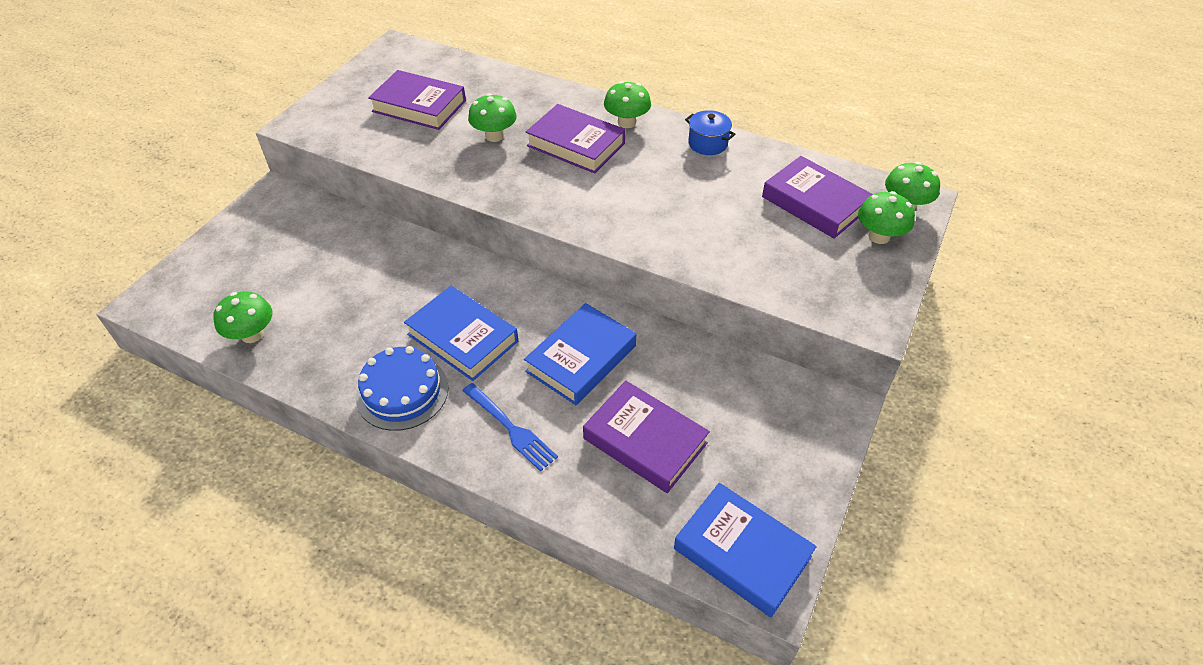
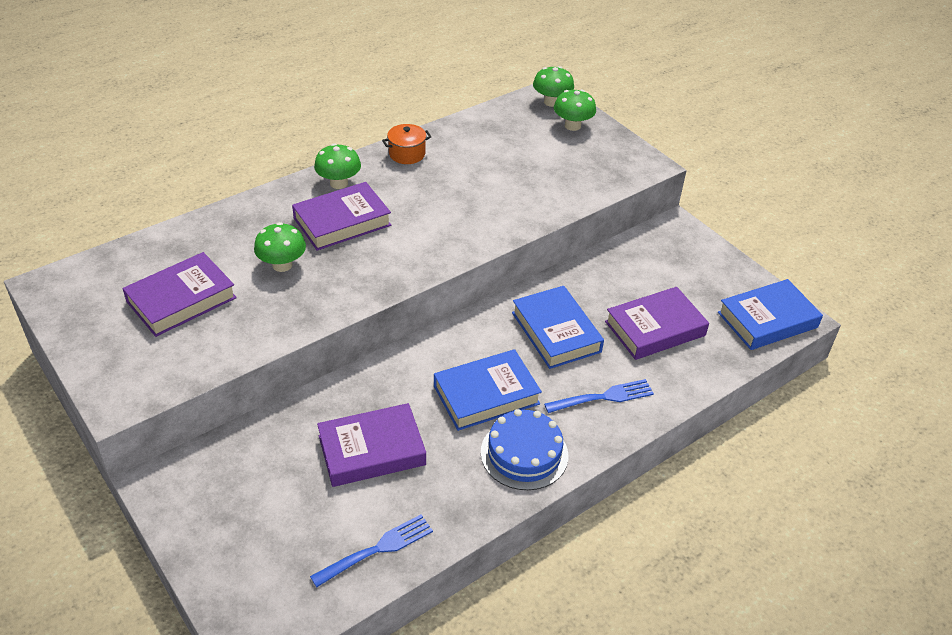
camera: 65 degrees left, 5 degrees down
green mushroom [213,291,272,343] -> blue fork [310,514,433,587]
blue pot [685,110,735,155] -> orange pot [382,124,431,164]
purple book [762,156,873,239] -> purple book moved to [317,403,426,487]

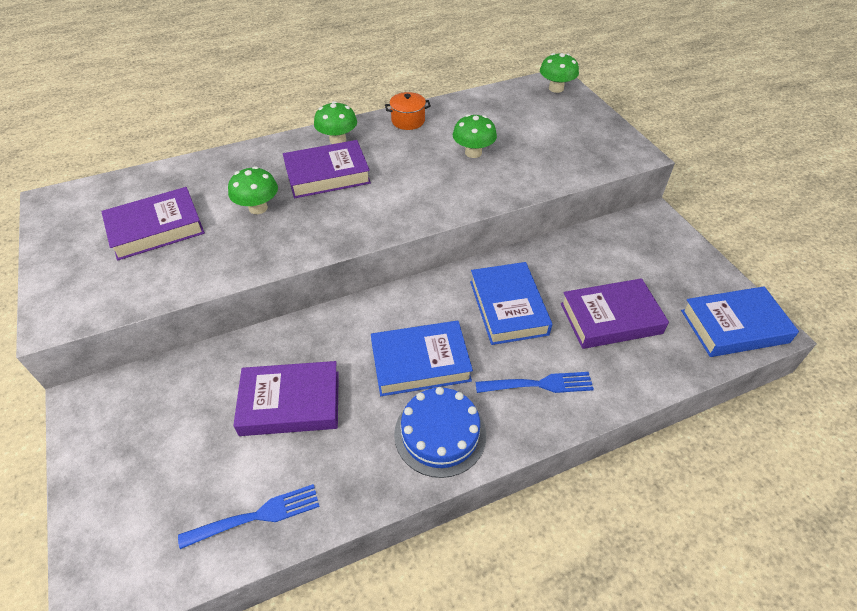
camera: 15 degrees right, 5 degrees up
green mushroom [554,89,596,131] -> green mushroom moved to [453,114,497,158]

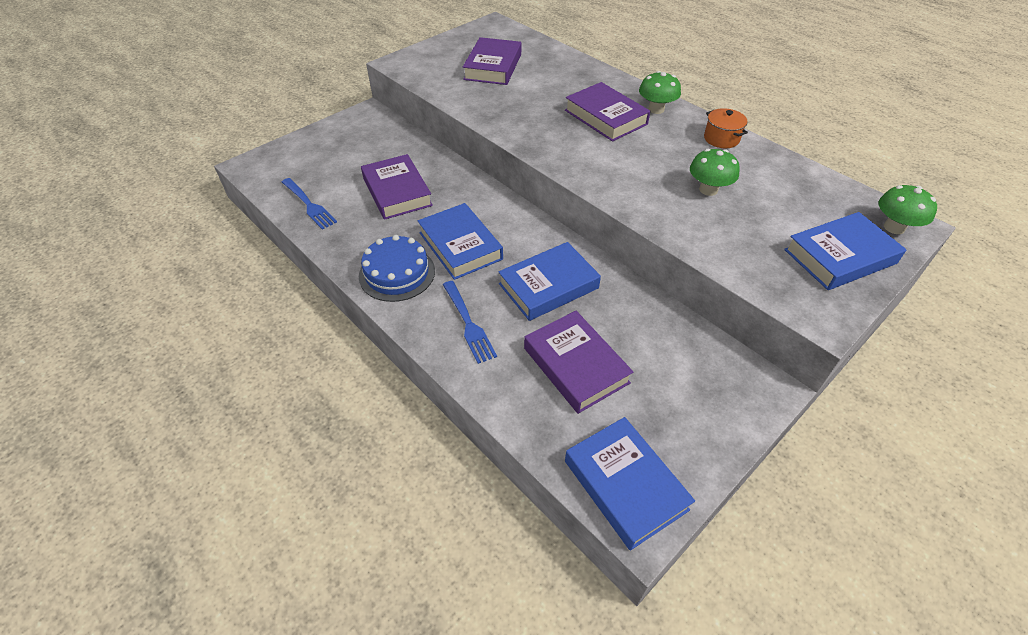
camera: 70 degrees right, 0 degrees up
purple book [101,187,205,261] -> purple book turned 60 degrees clockwise [463,37,521,85]
green mushroom [228,166,278,214] -> none
none -> blue book [784,212,907,290]

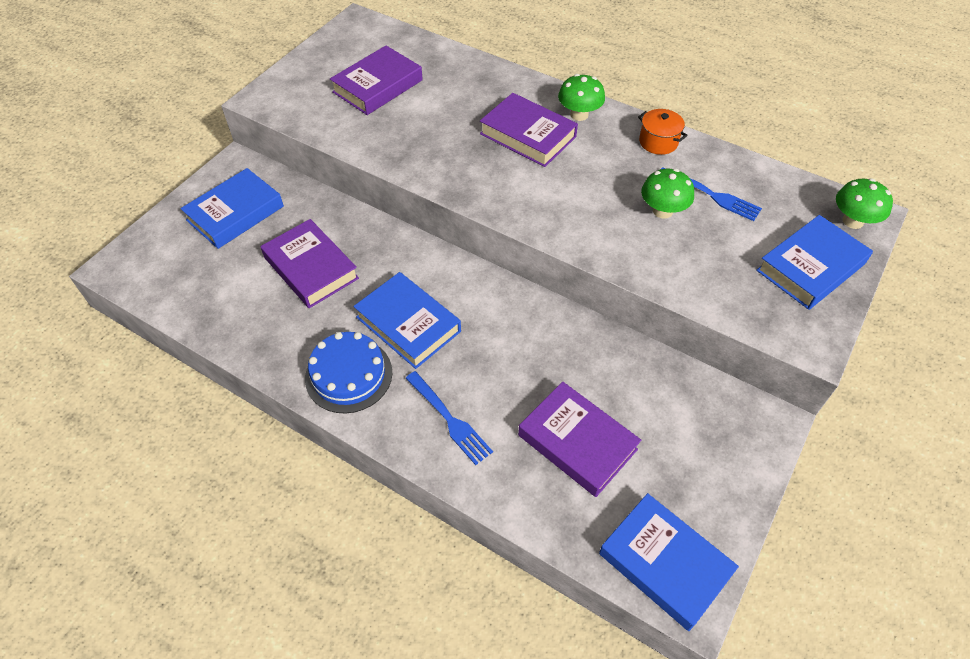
camera: 15 degrees left, 5 degrees up
blue fork [282,178,337,230] -> blue fork moved to [661,167,762,221]
purple book [463,37,521,85] -> purple book turned 45 degrees clockwise [330,46,423,115]
blue book [499,242,601,321] -> blue book moved to [180,168,284,249]

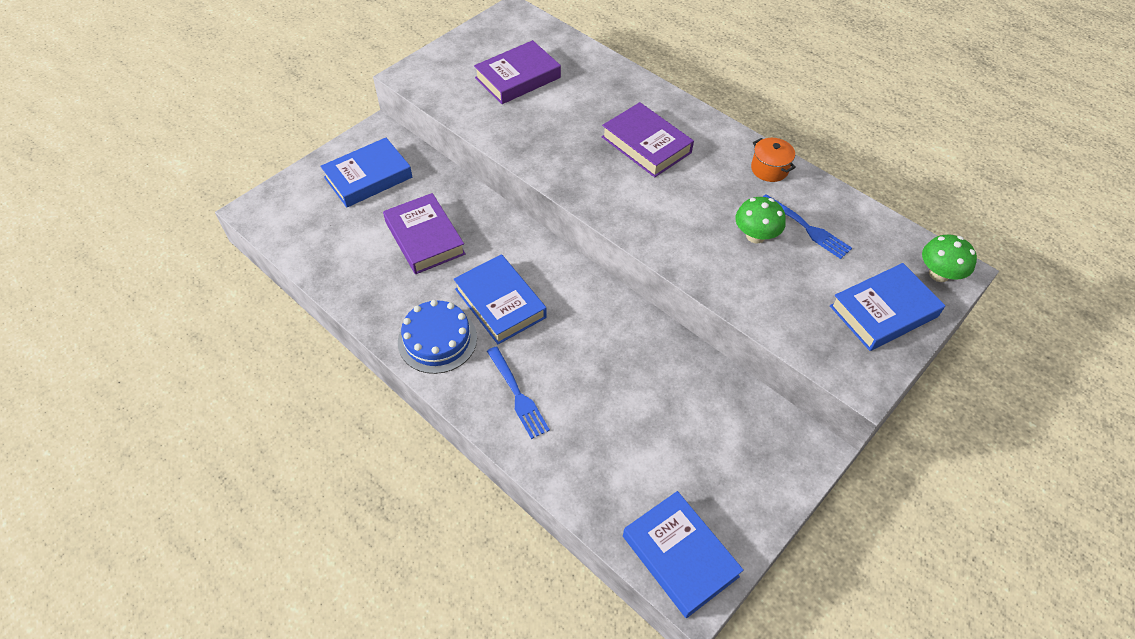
camera: 10 degrees right, 0 degrees up
purple book [518,382,641,497] -> none
green mushroom [558,74,605,121] -> none

